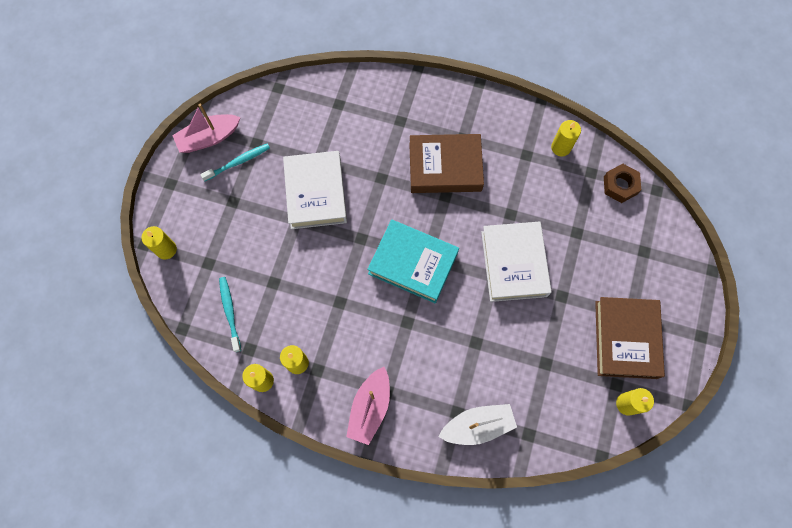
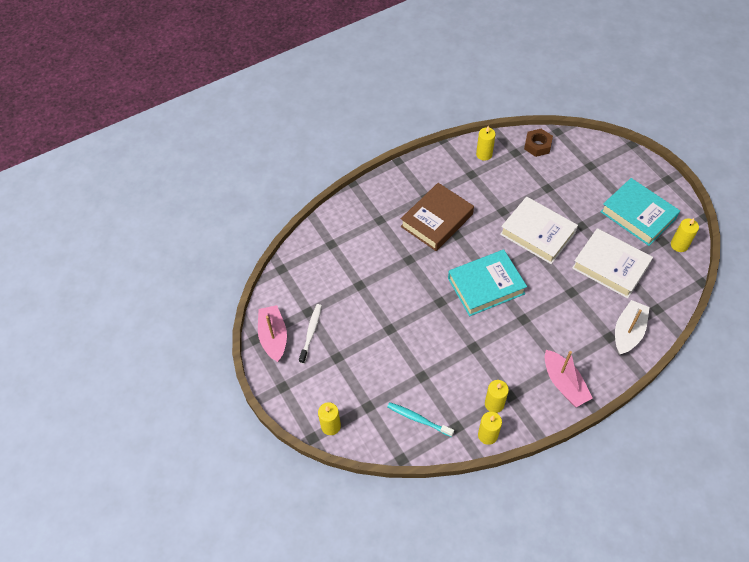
camera: 45 degrees left, 15 degrees down
pink boat [172,104,241,153] -> pink boat turned 150 degrees clockwise [258,305,287,362]
turquoise toothbrush [200,143,270,181] -> white toothbrush [299,304,322,364]
white book [283,151,347,229] -> white book moved to [572,228,653,299]
brown book [595,297,665,379] -> turquoise book [600,178,680,246]

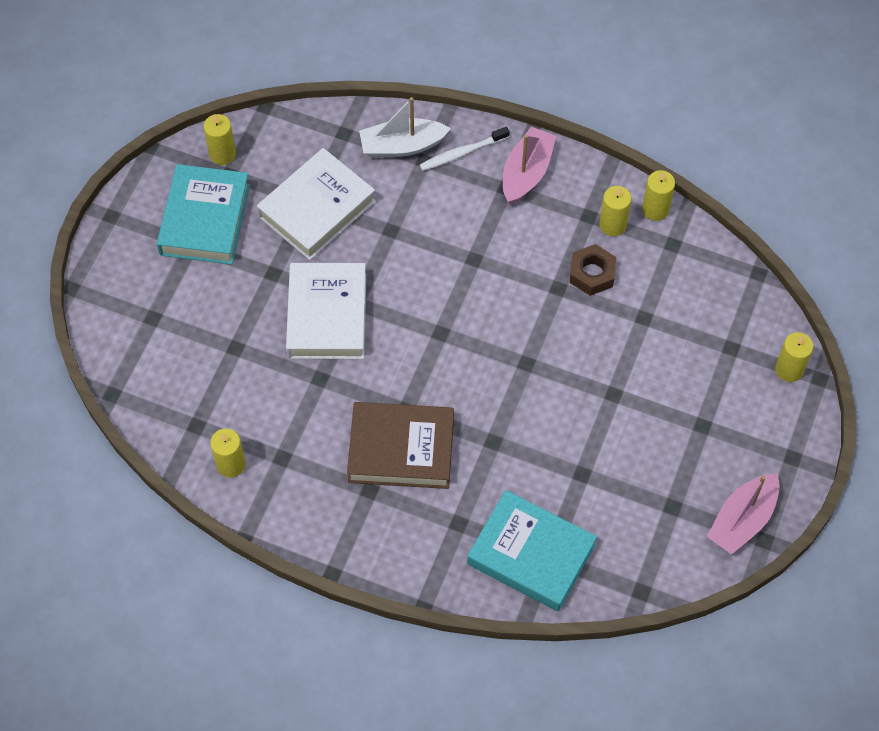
camera: 130 degrees left, 5 degrees up
white toothbrush [299,304,322,364] -> white toothbrush moved to [420,127,510,171]
turquoise toothbrush [387,402,454,437] -> none
turquoise book [448,249,527,316] -> turquoise book moved to [467,490,597,611]
brown nut [524,129,553,157] -> brown nut moved to [570,244,616,296]
white book [572,228,653,299] -> white book turned 45 degrees clockwise [257,148,376,260]

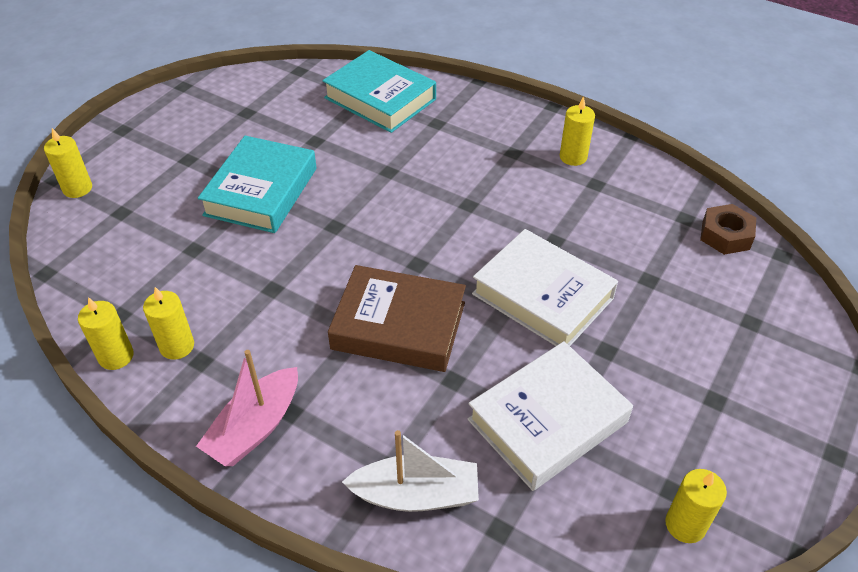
camera: 170 degrees left, 15 degrees down
turquoise book [157,164,250,265] -> turquoise book moved to [198,136,317,233]
yellow candle [210,429,246,478] -> yellow candle moved to [560,96,595,166]
white book [286,263,366,359] -> white book turned 60 degrees counterclockwise [472,229,618,346]
brown book [347,402,454,489] -> brown book moved to [328,265,466,372]
white toothbrush [420,127,510,171] -> none
brown nut [570,244,616,296] -> brown nut moved to [700,204,756,255]
pink boat [707,473,780,555] -> none

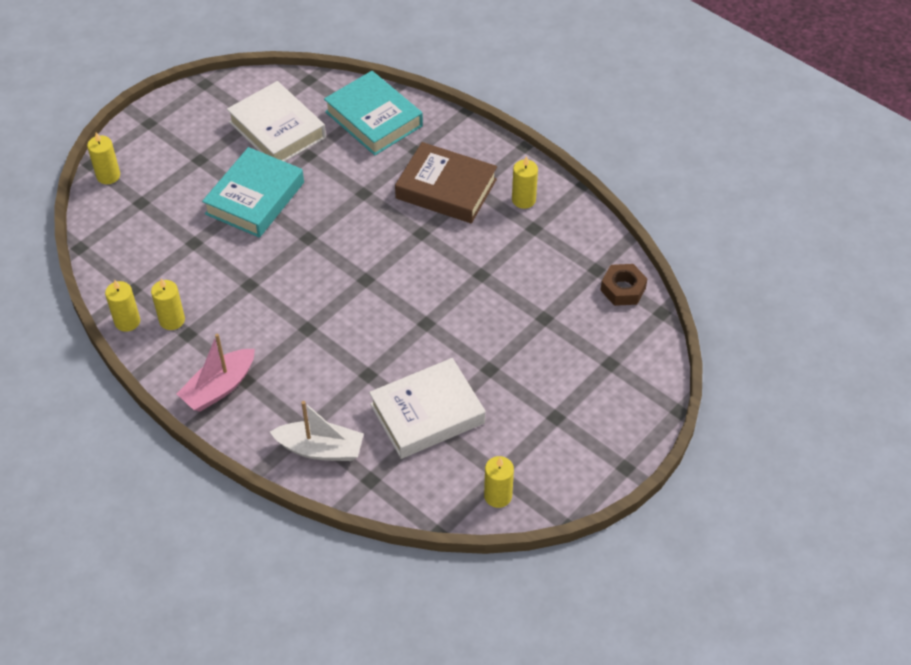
camera: 10 degrees right, 5 degrees up
brown book [328,265,466,372] -> brown book moved to [395,142,497,223]
white book [472,229,618,346] -> white book moved to [227,81,326,162]

